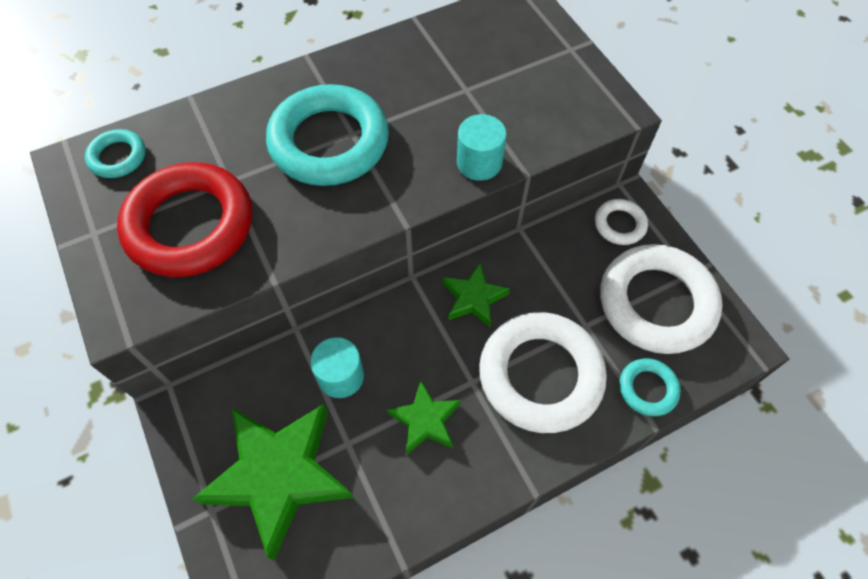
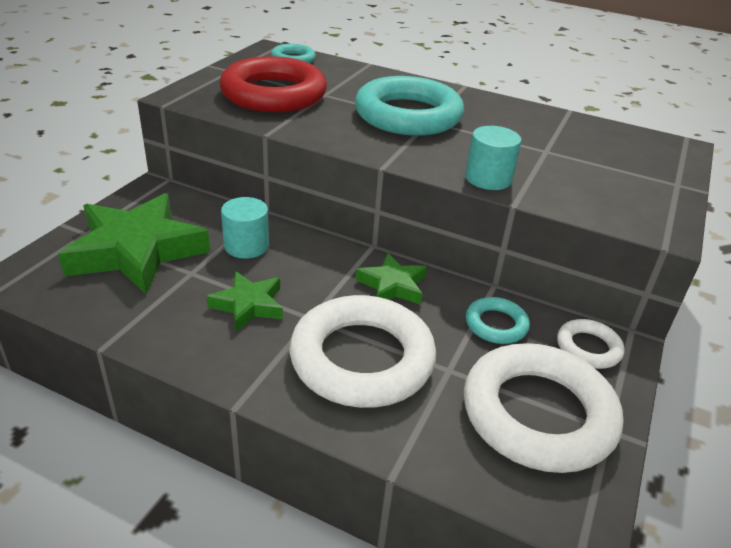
camera: 50 degrees right, 25 degrees down
turquoise ring [620,358,681,416] -> turquoise ring moved to [466,297,530,344]

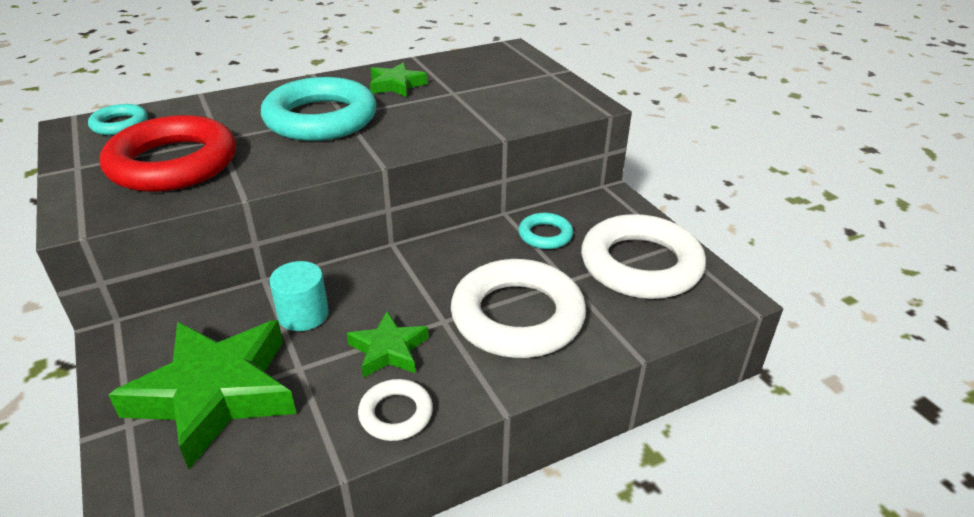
camera: 50 degrees left, 0 degrees up
green star [356,253,427,305] -> green star moved to [370,62,427,97]
turquoise cylinder [465,126,522,190] -> none
white ring [557,319,625,369] -> white ring moved to [358,379,433,441]

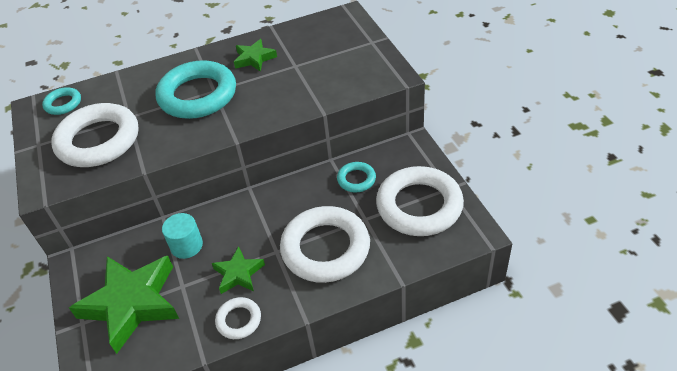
camera: 10 degrees right, 10 degrees up
red ring [100,115,236,192] -> white ring [51,103,139,167]

